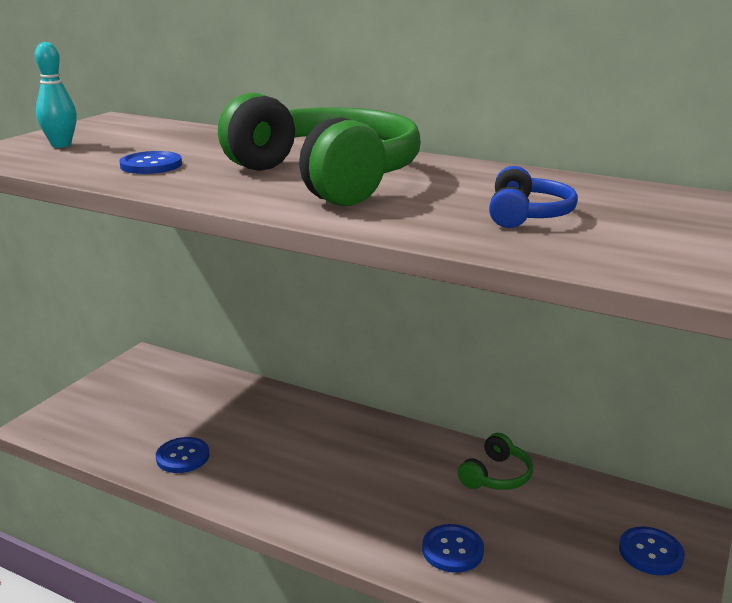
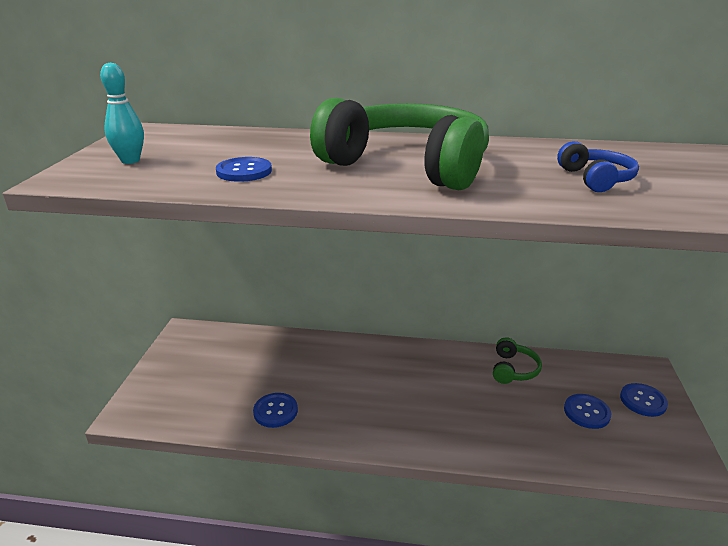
camera: 20 degrees left, 5 degrees up
blue button [422,524,484,573] -> blue button moved to [564,394,611,429]

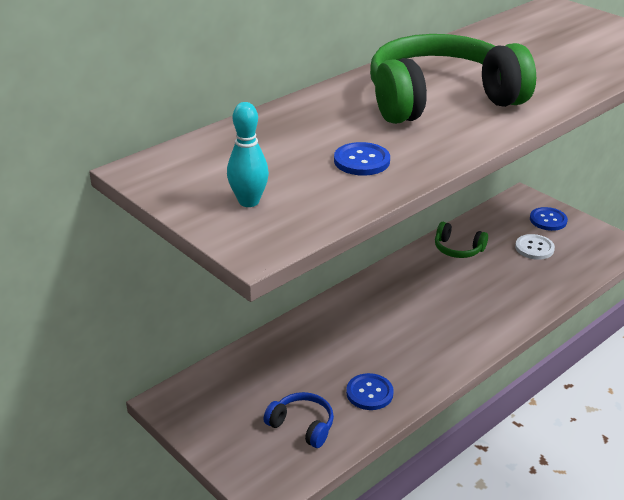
camera: 50 degrees left, 5 degrees up
green headphones [493,337,542,384] -> green headphones turned 150 degrees clockwise [435,222,488,258]
blue headphones [557,141,639,192] -> blue headphones moved to [263,392,334,448]
blue button [564,394,611,429] -> white button [515,234,555,260]

